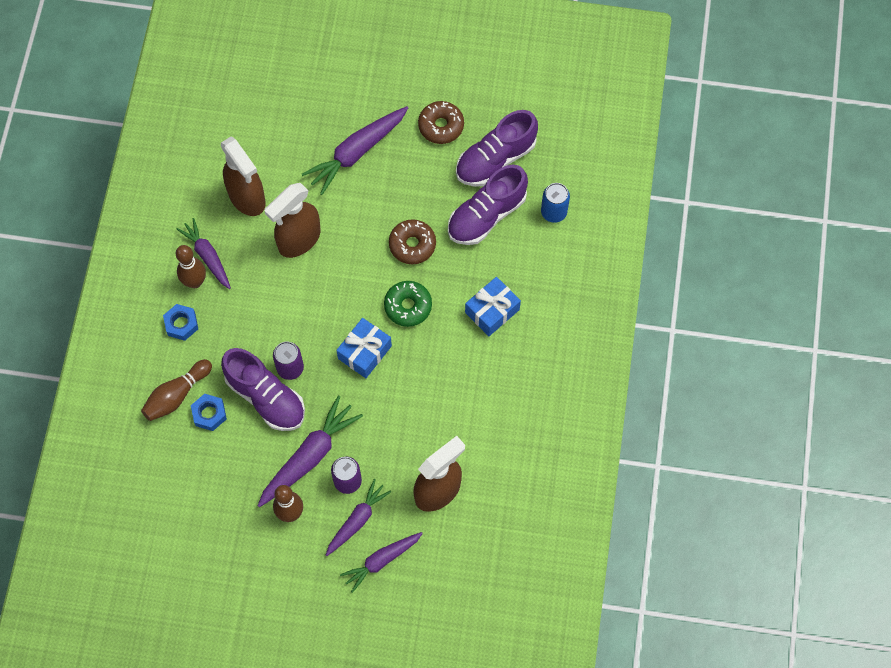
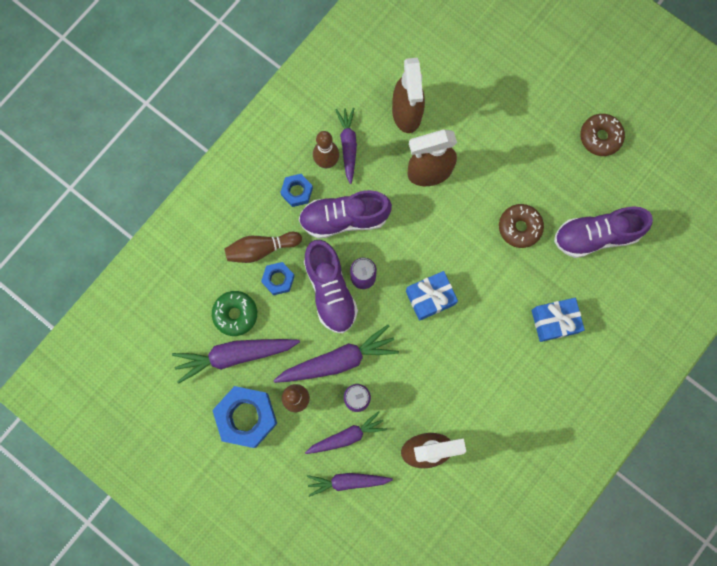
camera: 30 degrees right, 10 degrees up
purple carrot [302,106,408,195] -> purple carrot moved to [172,339,300,384]
green donut [384,281,432,327] -> green donut moved to [212,291,257,336]
purple shoe [456,110,538,187] -> purple shoe moved to [299,190,392,239]
blue can [541,183,570,223] -> none
none -> blue nut [212,386,277,448]

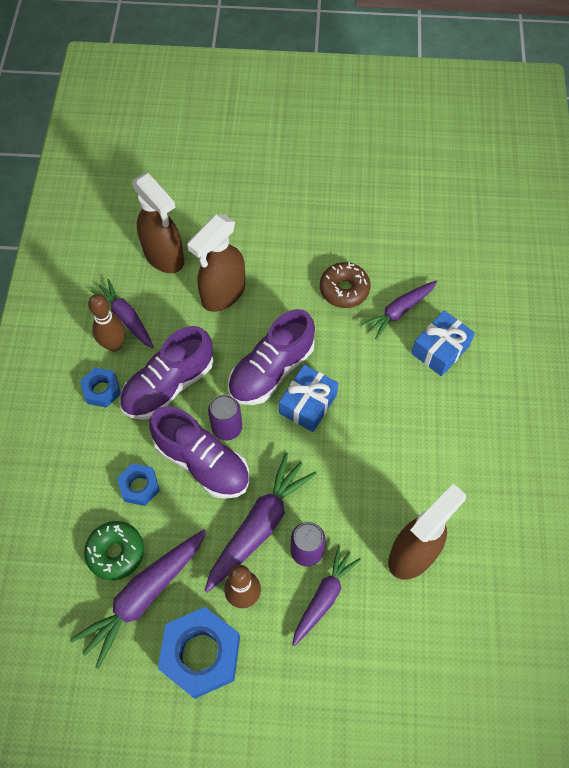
camera: 35 degrees left, 15 degrees down
brown bowling pin [225,232,302,263] -> none
purple carrot [307,473,393,497] -> purple carrot moved to [361,281,437,340]
purple shoe [554,206,653,258] -> purple shoe moved to [228,309,315,405]
brown donut [580,114,625,156] -> none

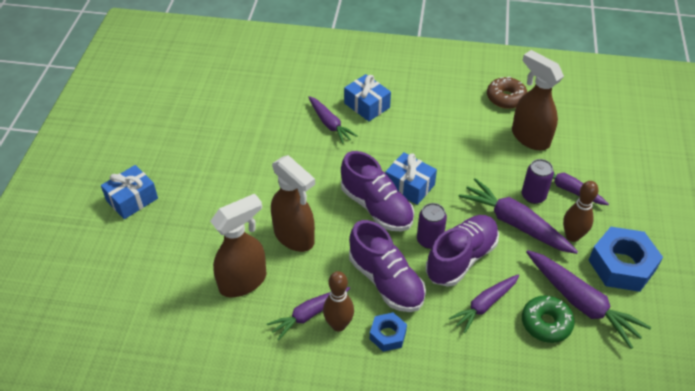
camera: 85 degrees left, 15 degrees down
blue nut [117,463,160,506] -> purple carrot [449,274,519,333]
brown donut [320,262,370,308] -> brown donut moved to [487,77,527,109]
none -> blue gift [101,165,158,219]

